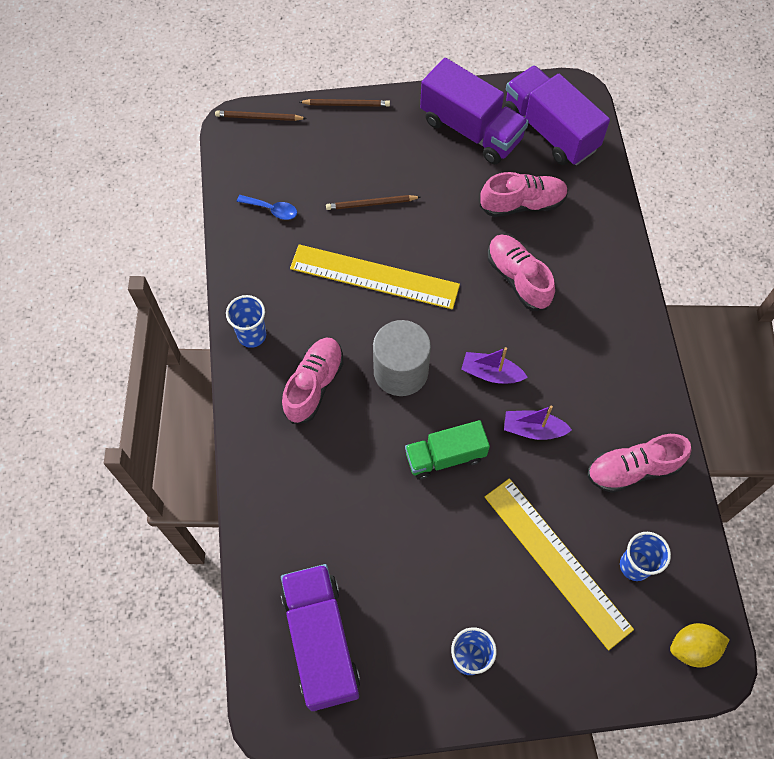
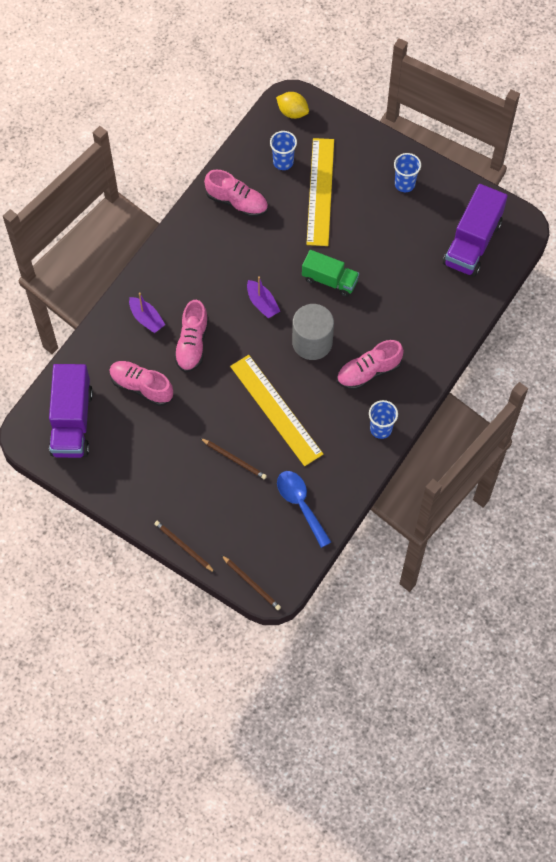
camera: 140 degrees left, 0 degrees up
blue spoon [237,195,297,220] -> blue spoon [277,471,331,548], size x1.65
purple truck [420,58,529,165] -> none
purple boat [504,405,572,440] -> purple boat moved to [129,292,166,333]

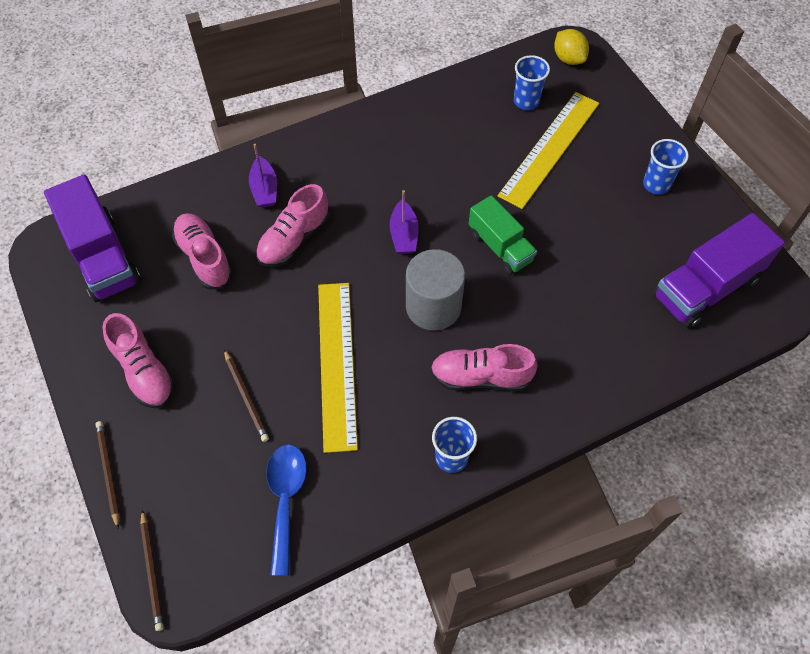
camera: 30 degrees right, 5 degrees down
purple truck [49,364,93,458] -> purple truck turned 60 degrees counterclockwise [44,175,141,302]
pink shoe [204,169,268,217] -> pink shoe moved to [102,313,175,409]

